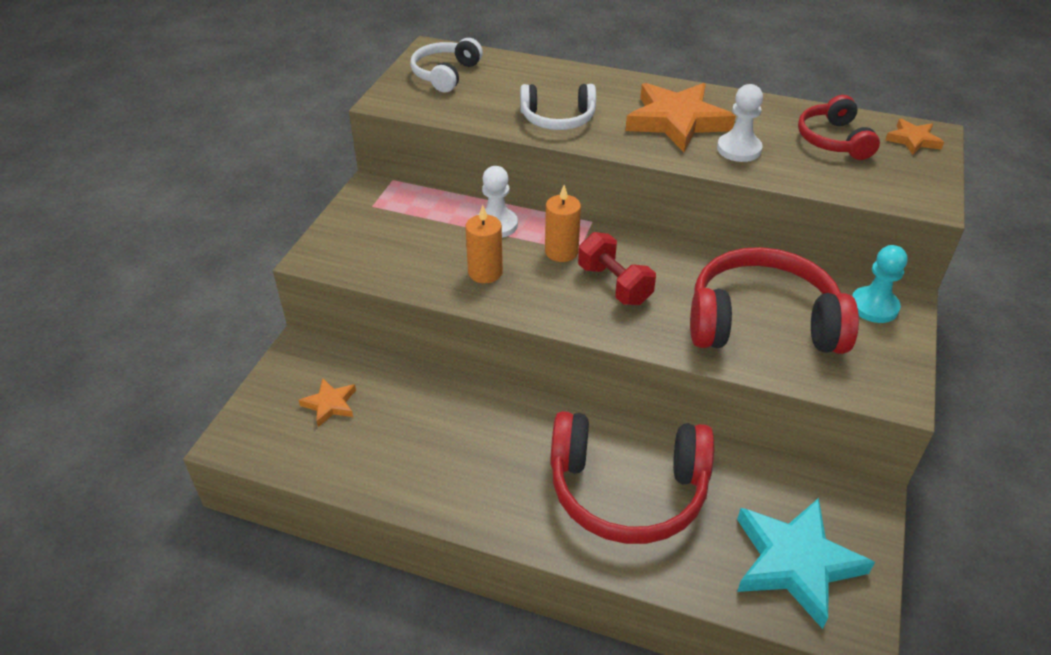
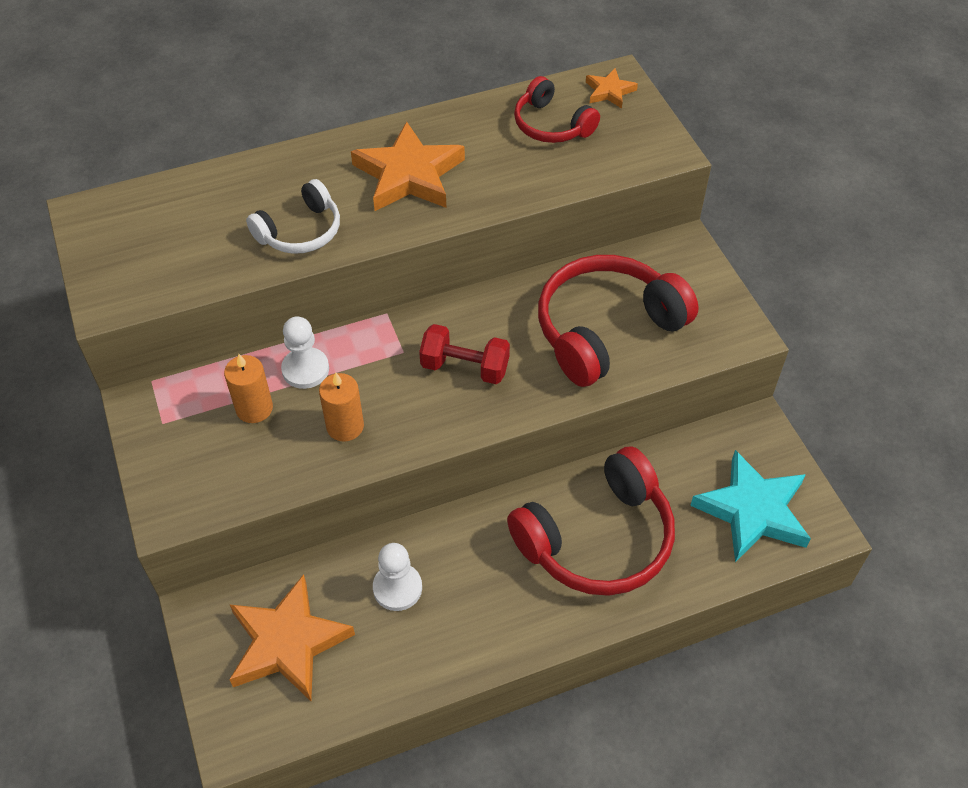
camera: 40 degrees left, 10 degrees up
orange star [299,378,356,427] -> orange star [229,574,355,701], size x2.04
white headphones [410,38,483,93] -> none
orange candle [545,185,581,262] -> orange candle moved to [224,354,273,423]
white pawn [717,84,763,162] -> white pawn moved to [373,543,422,611]
turquoise pawn [852,245,907,323] -> none

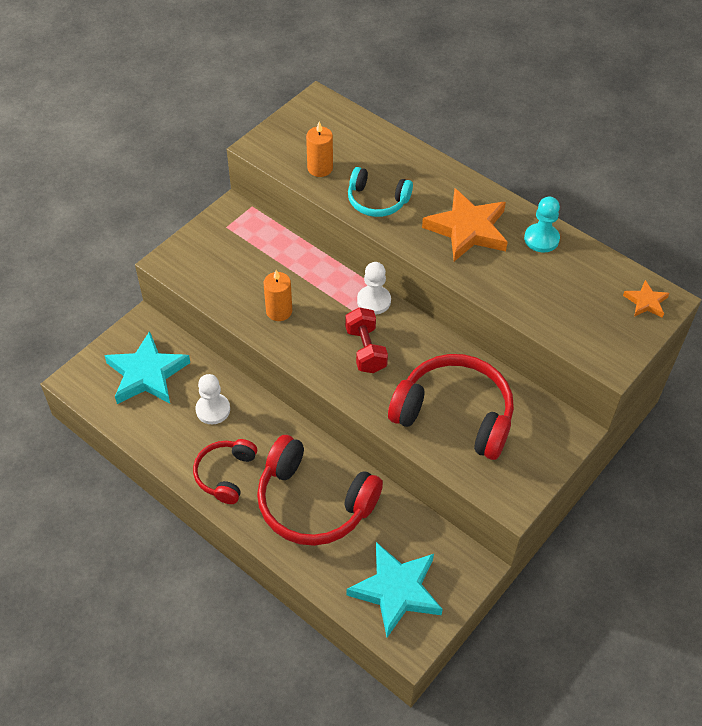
camera: 60 degrees right, 0 degrees up
orange candle [224,354,273,423] -> orange candle moved to [306,121,333,177]
orange star [229,574,355,701] -> turquoise star [104,331,190,404]
white headphones [246,179,340,254] -> turquoise headphones [348,167,413,217]
white pawn [281,316,329,389] -> white pawn moved to [357,262,391,315]
red headphones [514,76,600,143] -> red headphones moved to [193,439,257,504]
none -> turquoise pawn [524,196,560,252]

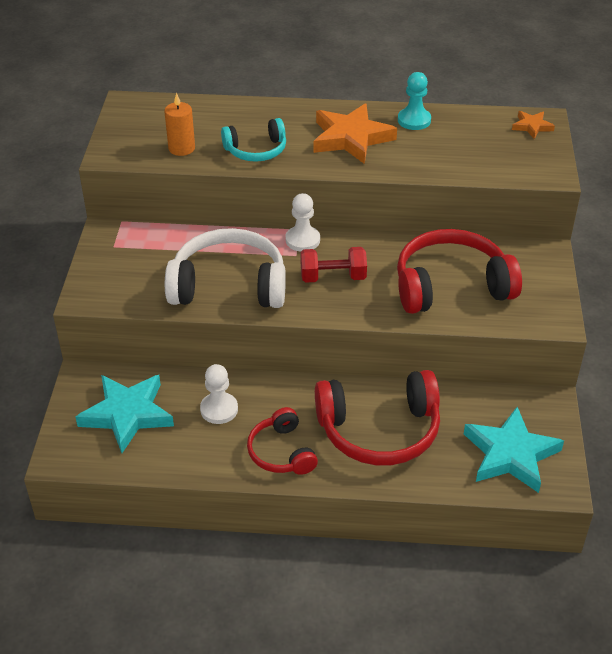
camera: 35 degrees left, 10 degrees down
orange candle [263,270,292,321] -> white headphones [165,228,286,308]
red dumbbell [345,307,388,373] -> red dumbbell turned 45 degrees counterclockwise [301,247,367,283]

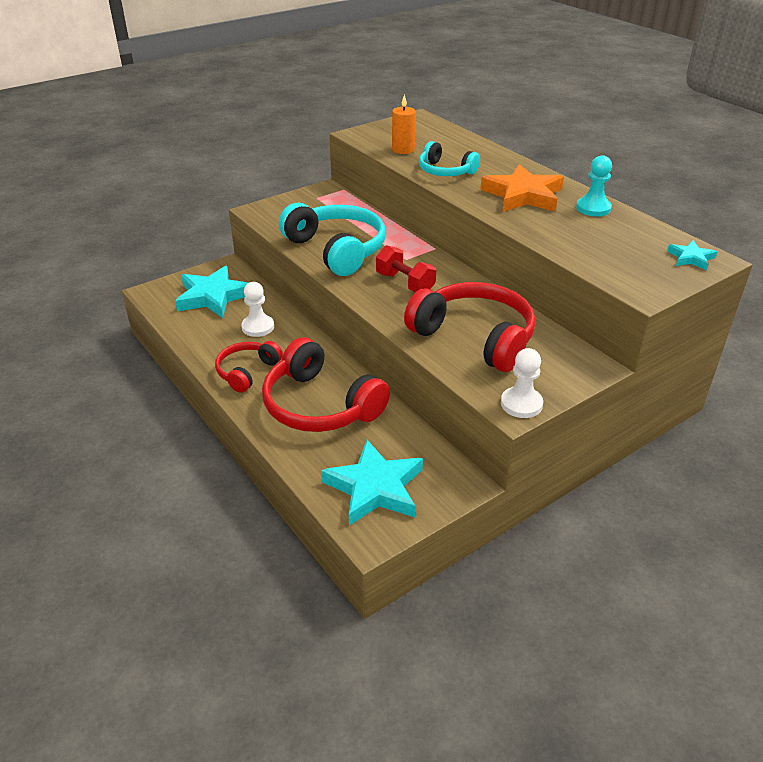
camera: 50 degrees right, 5 degrees down
white headphones [165,228,286,308] -> turquoise headphones [279,203,385,276]
white pawn [285,193,320,252] -> white pawn moved to [501,348,543,418]
orange star [512,111,555,139] -> turquoise star [667,240,717,270]

